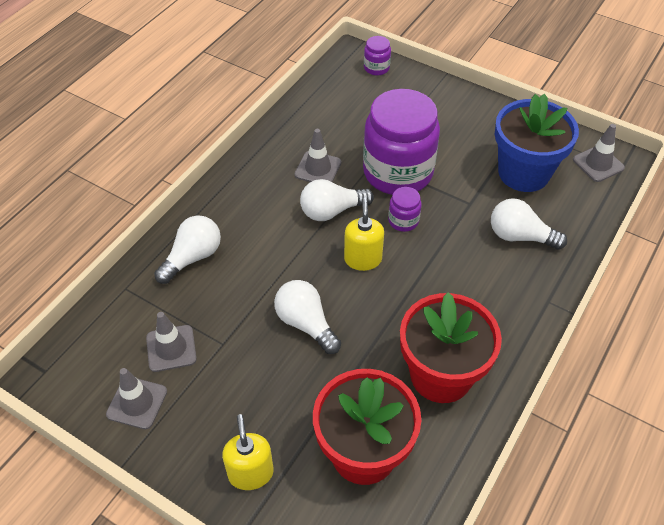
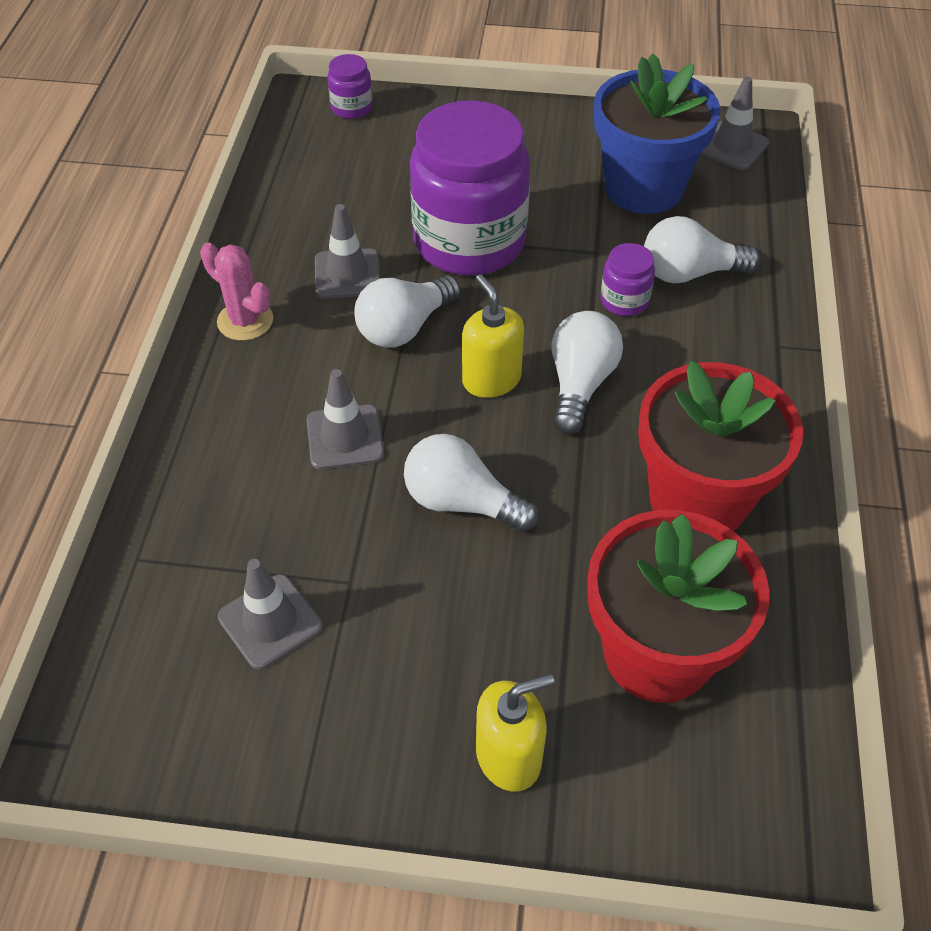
camera: 25 degrees left, 0 degrees up
grey traffic cone [106,368,167,429] -> grey traffic cone moved to [307,369,384,470]
white light bulb [154,215,221,284] -> white light bulb moved to [552,311,623,434]
yellow soap dispenser [222,414,274,490] -> yellow soap dispenser turned 105 degrees clockwise [476,674,554,792]
purple jar [388,187,422,232] -> purple jar moved to [600,243,655,316]
none -> pink cactus [200,242,273,341]

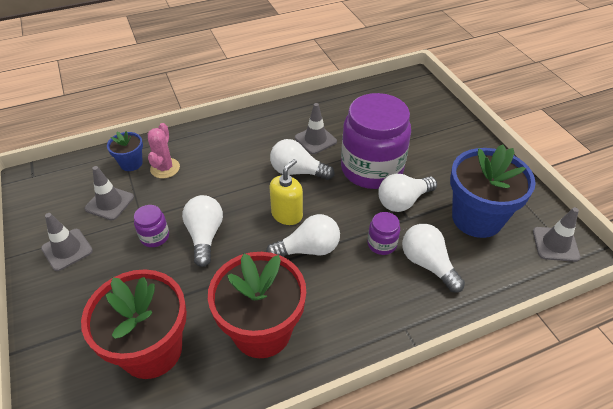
camera: 60 degrees right, 5 degrees down
pink cactus [200,242,273,341] -> pink cactus moved to [148,123,180,178]
grey traffic cone [307,369,384,470] -> grey traffic cone moved to [41,213,93,271]
purple jar [327,54,373,119] -> purple jar moved to [134,205,169,247]
yellow soap dispenser [476,674,554,792] -> none
none -> blue flower pot [107,131,143,171]
none -> white light bulb [378,174,437,212]

